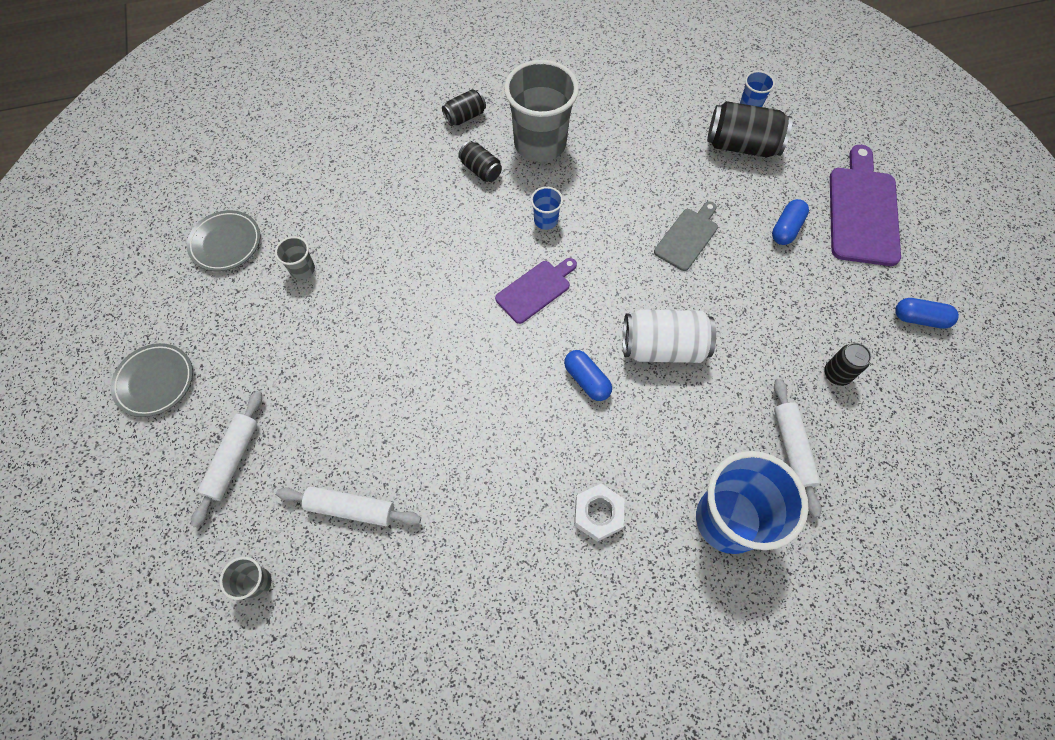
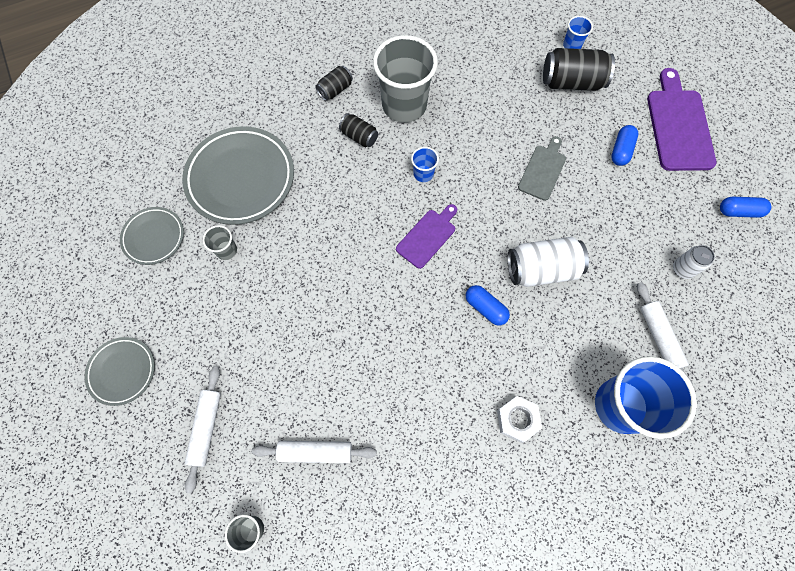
camera: 10 degrees left, 5 degrees up
black can [824,343,871,386] -> white can [673,245,715,279]
none -> grey plate [182,126,294,225]

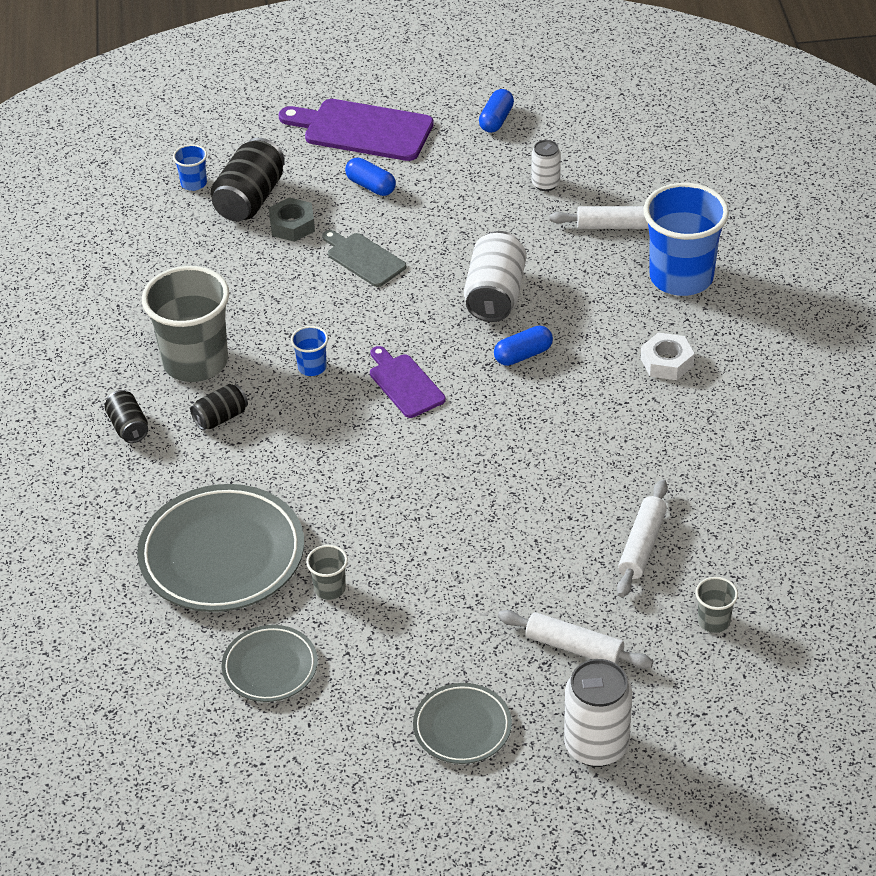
camera: 70 degrees left, 25 degrees down
none -> grey nut [269,197,315,242]
none -> white can [564,659,632,767]

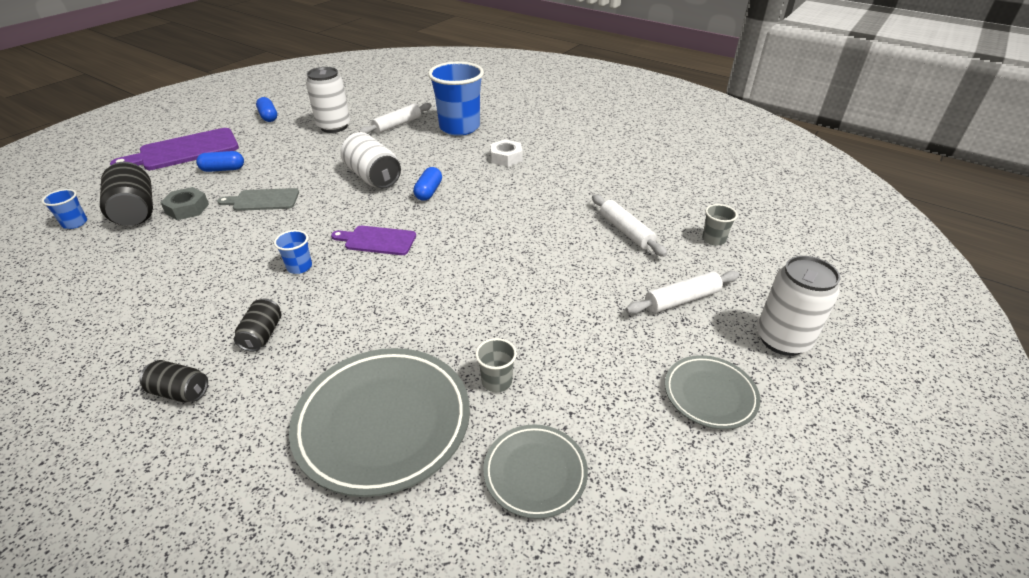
camera: 50 degrees left, 5 degrees down
grey cup [142,266,230,382] -> none
white can [532,140,561,191] -> white can [306,67,350,133], size x1.78

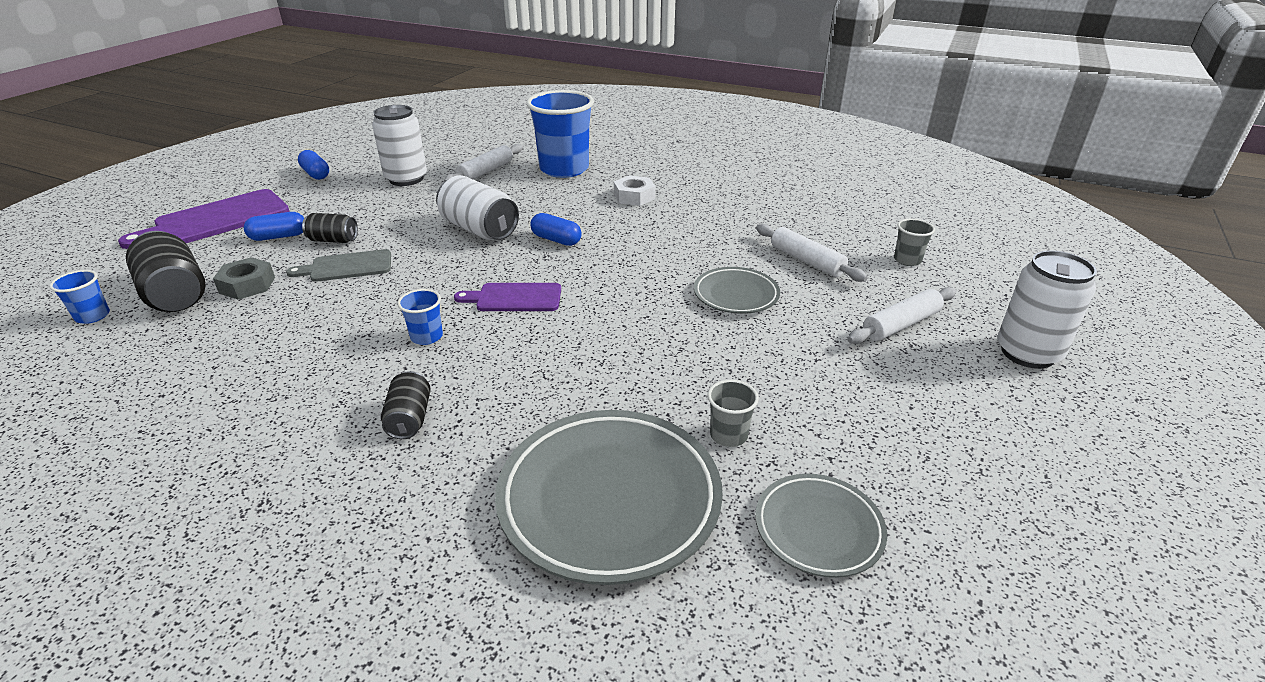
camera: 10 degrees left, 5 degrees down
black can [139,360,208,403] -> black can moved to [302,213,358,243]
blue capsule [413,167,442,201] -> blue capsule turned 60 degrees counterclockwise [530,213,582,246]
grey plate [665,355,760,429] -> grey plate moved to [694,267,780,314]

